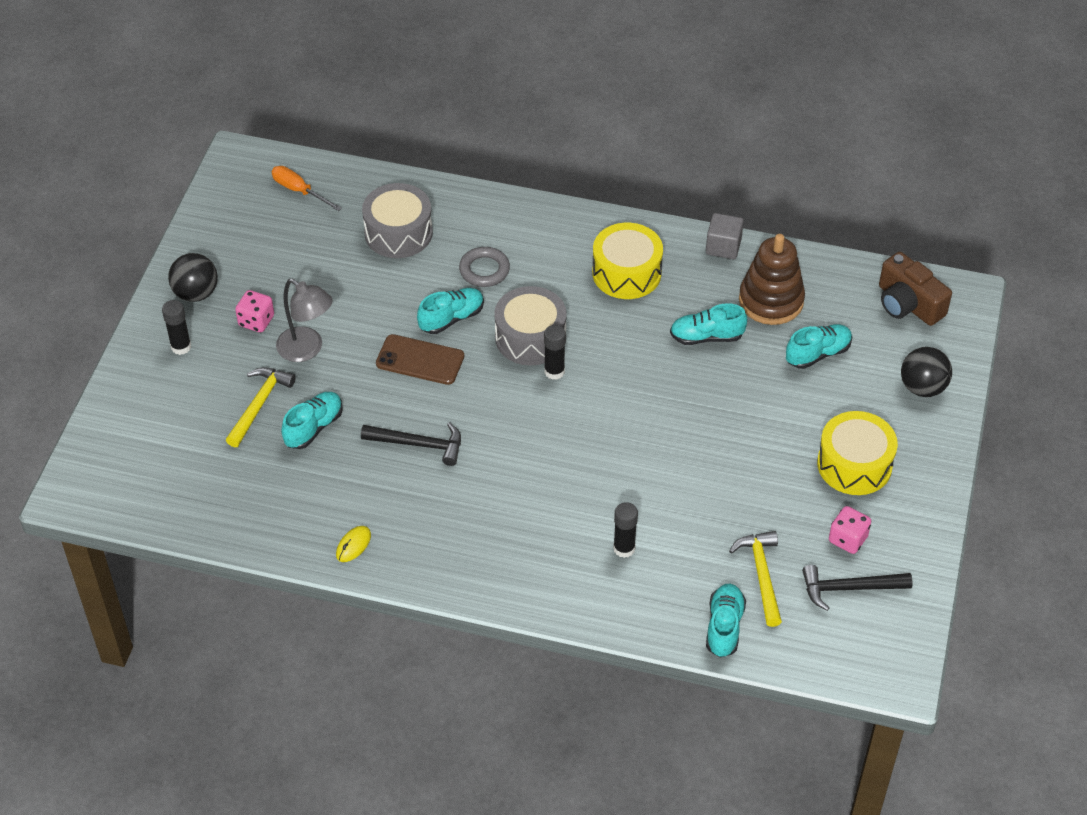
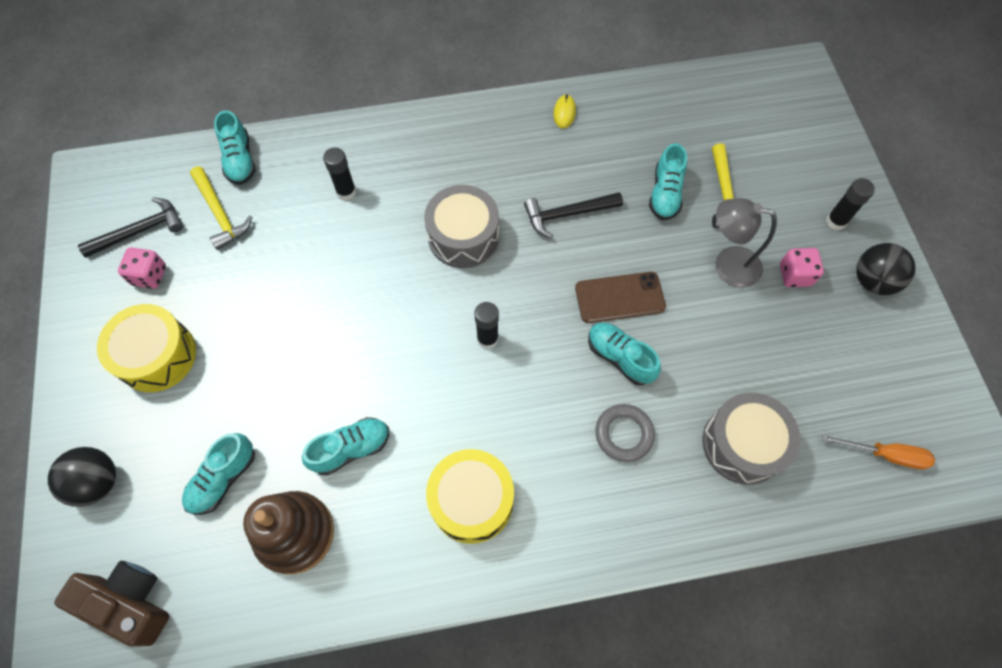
camera: 155 degrees right, 15 degrees up
turquoise shoe [417,288,484,334] -> turquoise shoe turned 105 degrees clockwise [588,323,661,385]
grey drum [494,286,567,365] -> grey drum moved to [424,185,499,268]
grey cube [706,213,744,259] -> none

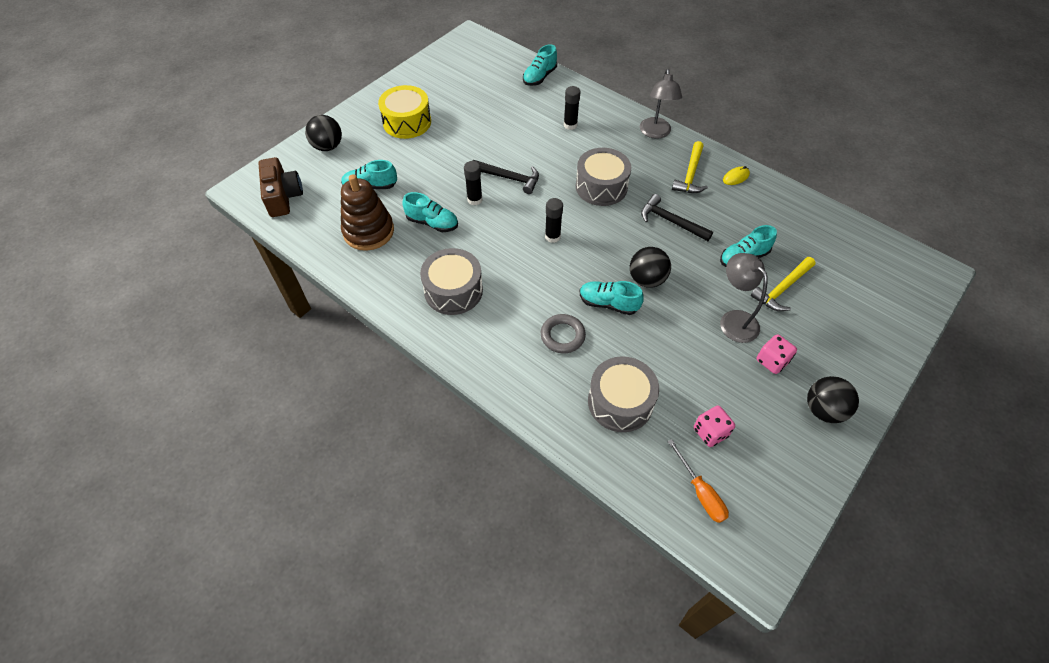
camera: 50 degrees right, 10 degrees down
black hammer [78,197,183,258] -> black hammer moved to [472,160,539,194]
pink dice [118,247,166,289] -> pink dice moved to [694,405,735,447]
yellow hammer [190,166,252,250] -> yellow hammer moved to [672,141,708,193]
yellow drum [426,449,514,544] -> grey drum [420,248,483,315]
brown phone [575,272,666,323] -> black ball [630,247,671,288]
turquoise shoe [588,323,661,385] -> turquoise shoe turned 75 degrees counterclockwise [580,281,644,315]
black glue stick [826,178,875,230] -> black glue stick moved to [464,161,483,205]
none -> grey lamp [640,69,682,139]

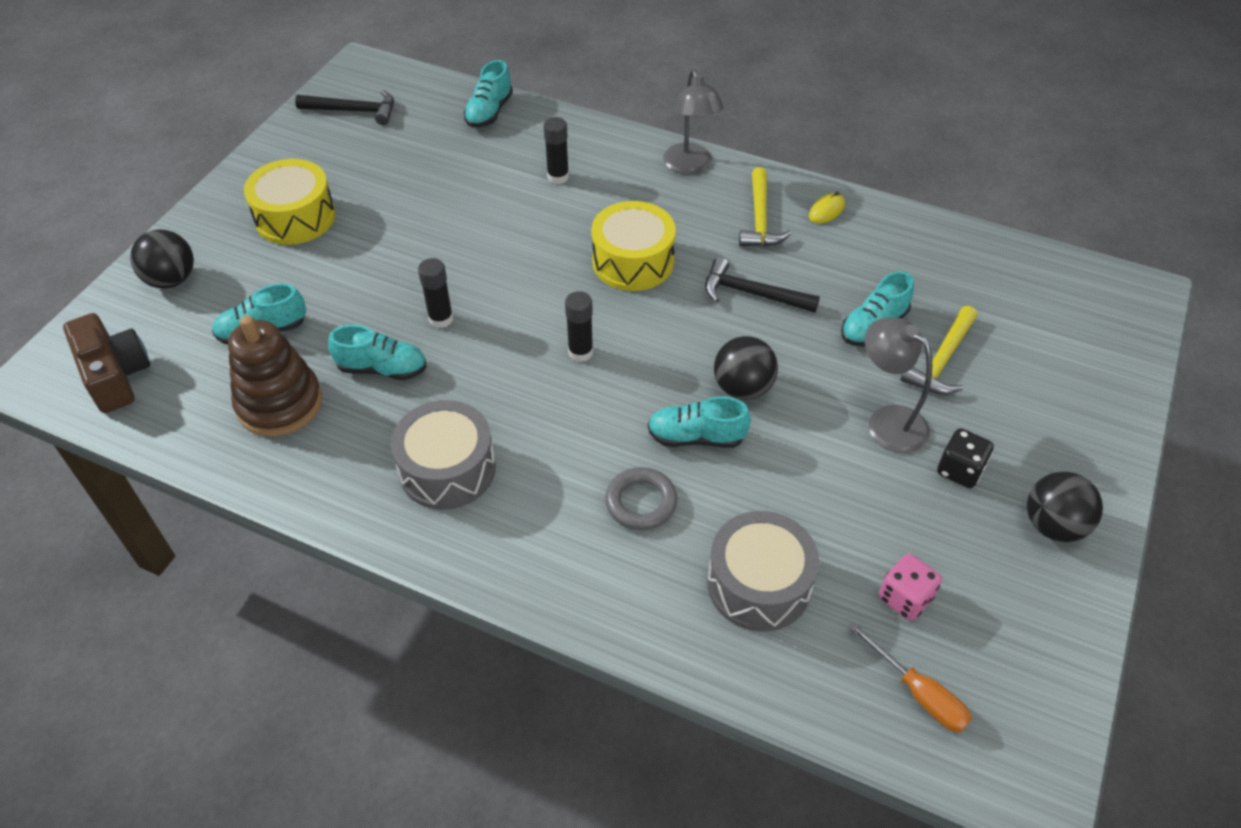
camera: 15 degrees left, 5 degrees down
black hammer [472,160,539,194] -> black hammer moved to [295,90,394,125]
grey drum [576,148,631,206] -> yellow drum [591,201,676,291]
pink dice [757,334,797,374] -> black dice [937,428,994,488]

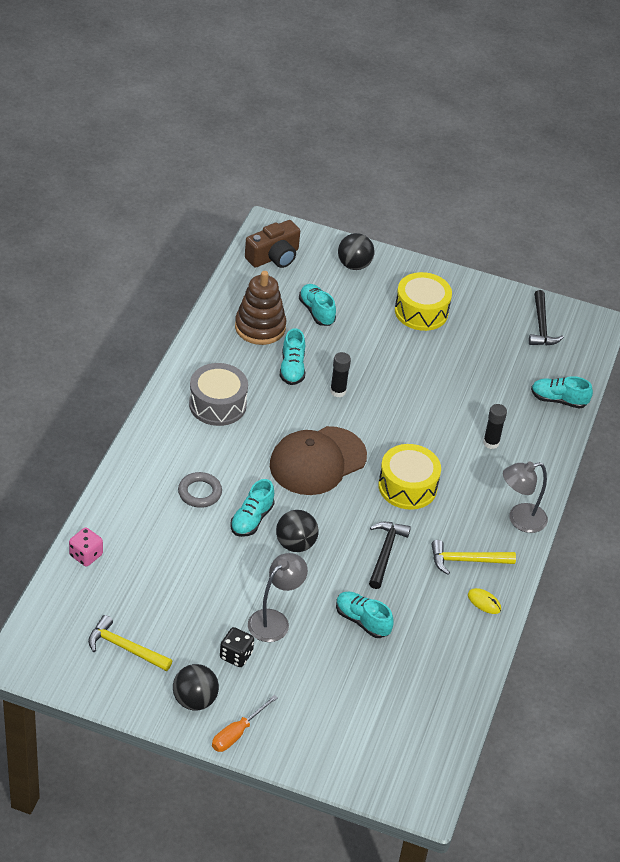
camera: 80 degrees right, 5 degrees down
black glue stick [565,291,593,362] -> brown cap [270,426,367,495]
turquoise shoe [648,396,751,448] -> turquoise shoe turned 150 degrees counterclockwise [230,479,275,537]
grey drum [707,511,819,632] -> none
orange screwdriver [848,622,972,732] -> orange screwdriver moved to [212,695,278,752]
pink dice [879,554,942,620] -> pink dice moved to [69,528,103,567]
yellow hammer [901,306,977,395] -> yellow hammer moved to [88,615,172,671]

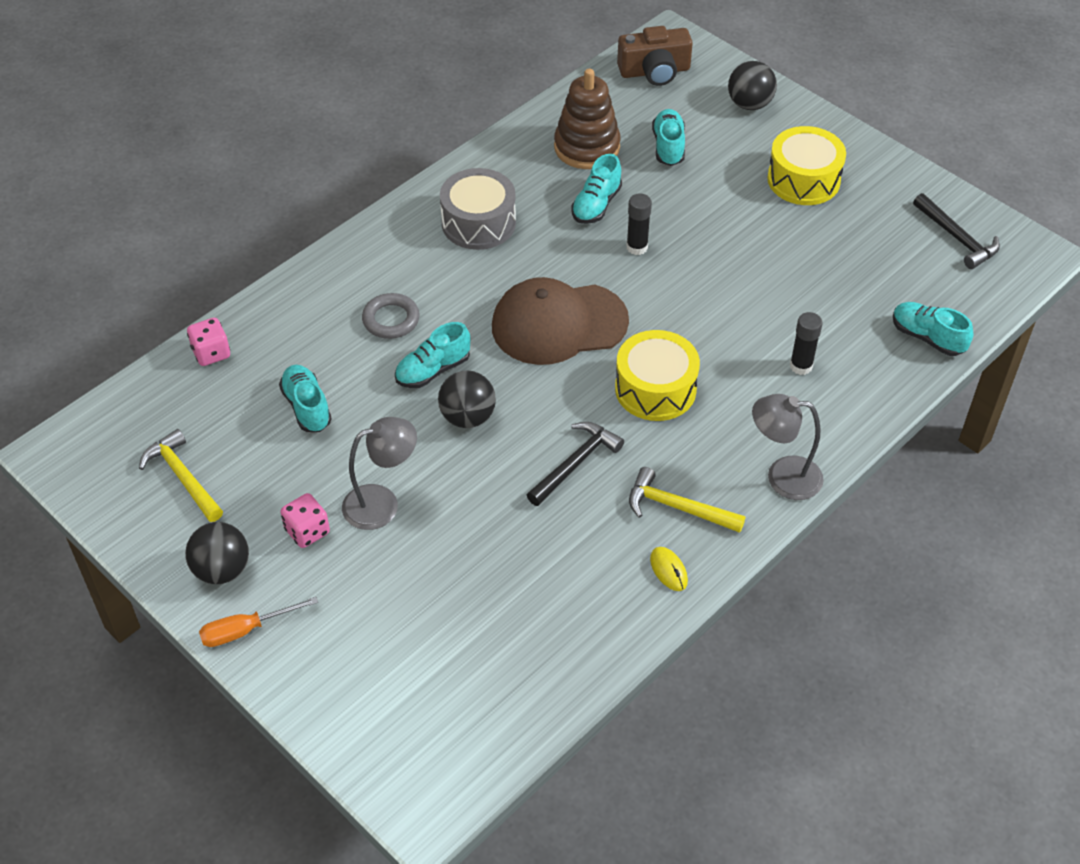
camera: 30 degrees right, 5 degrees up
black dice [220,627,254,667] -> pink dice [280,493,330,548]
turquoise shoe [336,591,394,638] -> turquoise shoe moved to [279,365,332,432]
black hammer [529,290,564,345] -> black hammer turned 60 degrees counterclockwise [913,193,1000,269]

